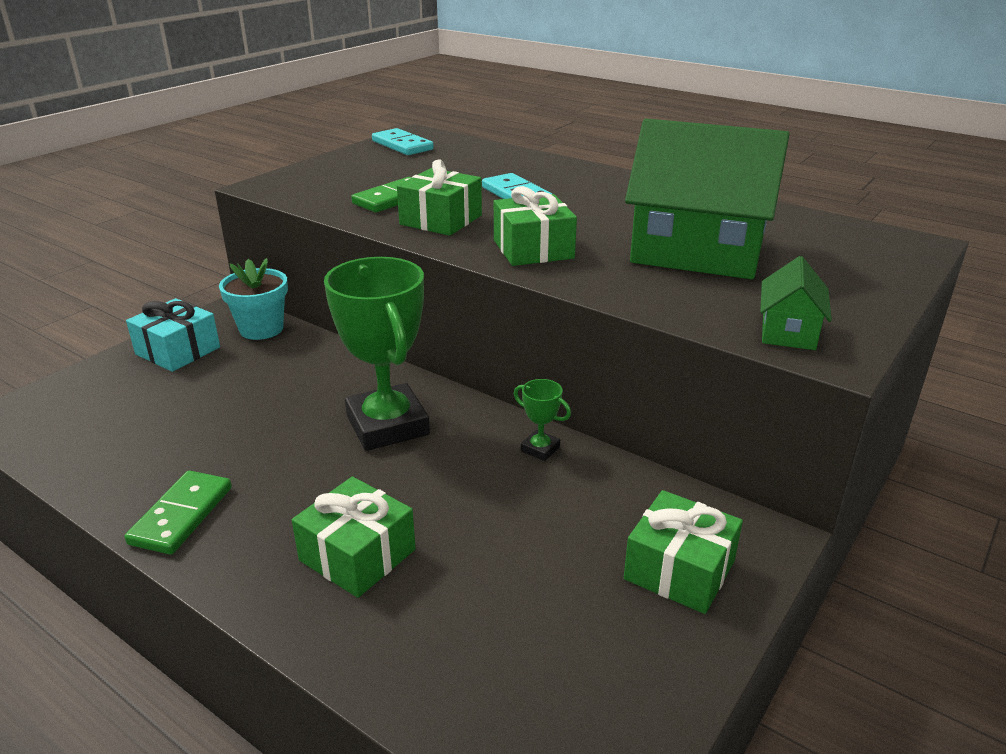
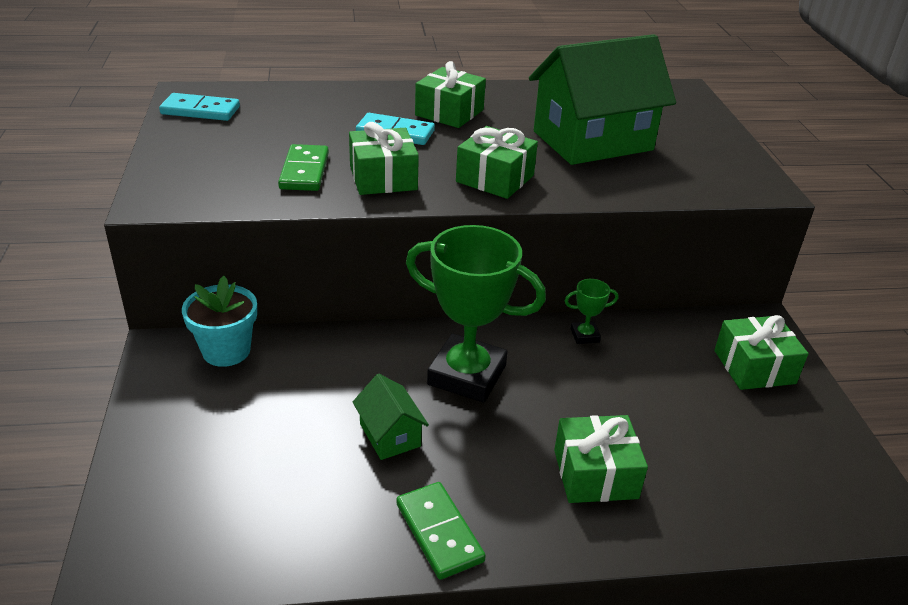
camera: 45 degrees left, 5 degrees up
turquoise gift [126,298,220,372] -> none
green house [760,256,832,350] -> green house moved to [353,374,429,460]
none -> green gift [415,61,486,128]

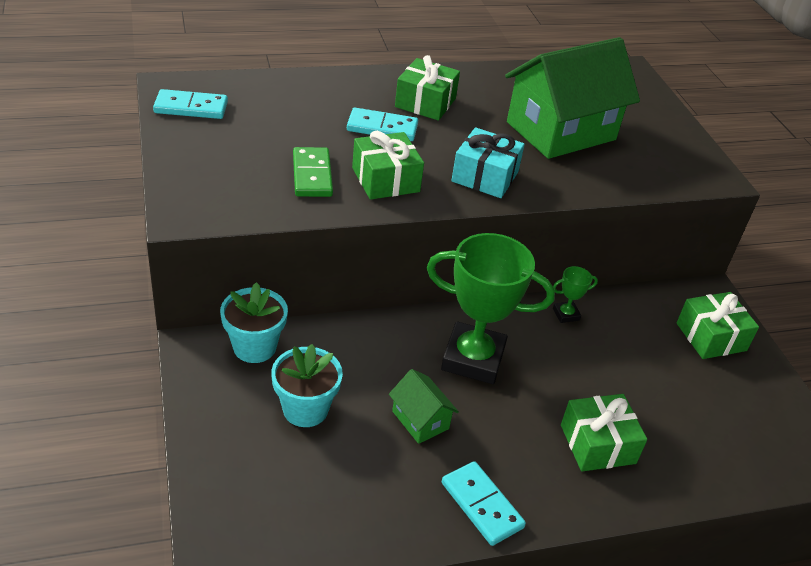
camera: 10 degrees left, 5 degrees up
green domino [397,482,486,580] -> turquoise domino [442,461,526,546]
green gift [456,126,538,199] -> turquoise gift [451,127,525,198]
none -> turquoise flower pot [271,344,343,427]

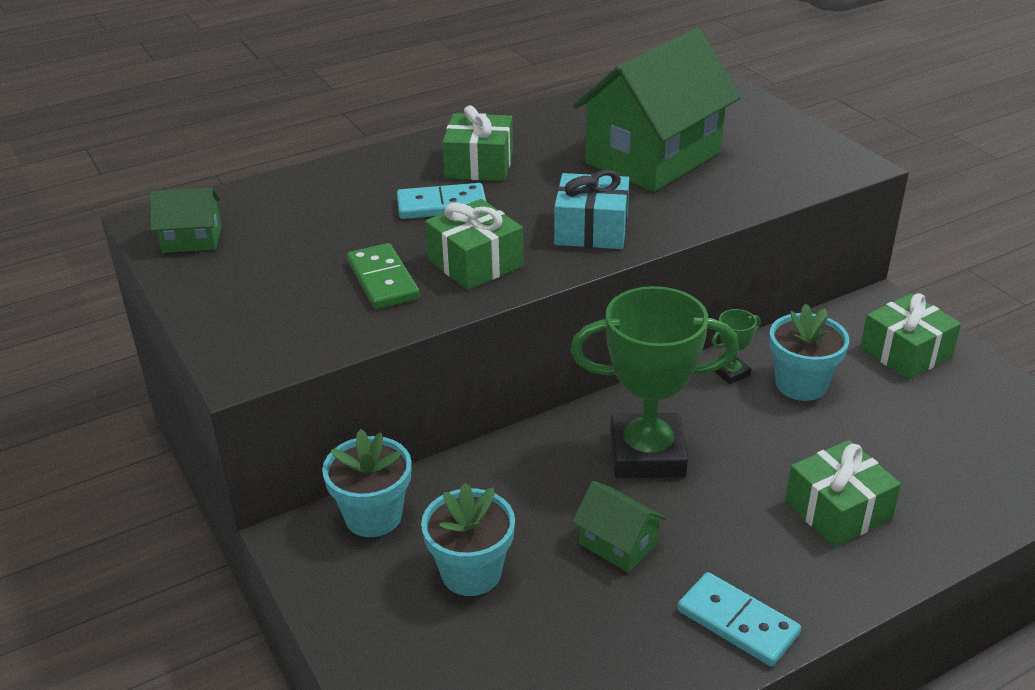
camera: 10 degrees left, 5 degrees down
turquoise domino [153,89,228,119] -> green house [150,188,222,253]
none -> turquoise flower pot [769,303,849,401]

